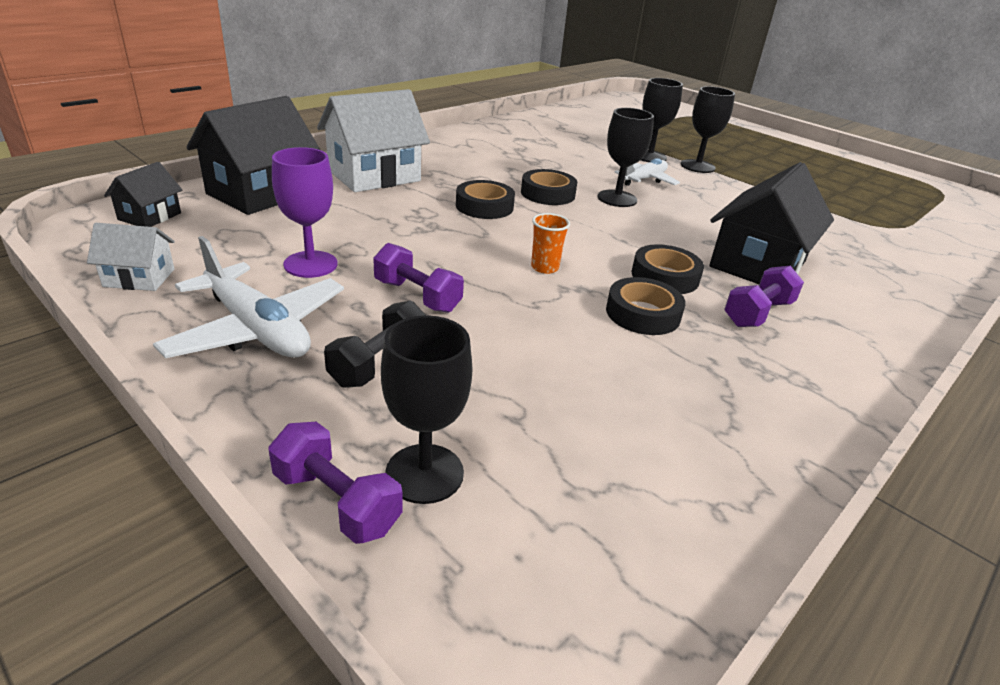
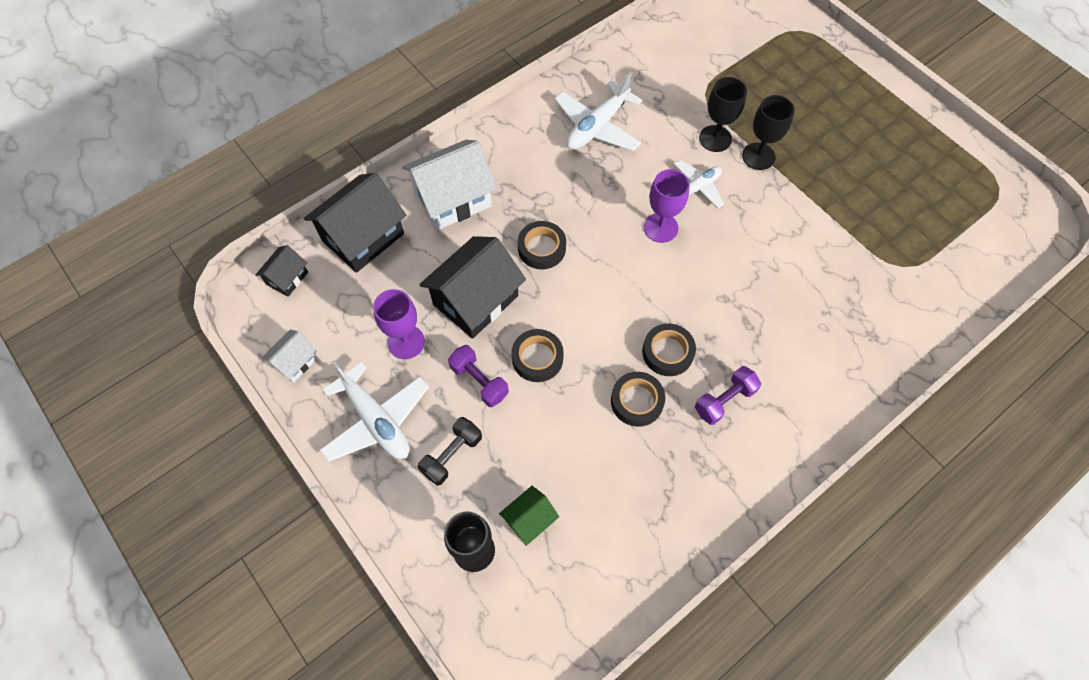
camera: 10 degrees right, 30 degrees up
white house [87,223,175,291] -> white house turned 60 degrees counterclockwise [262,329,318,383]
purple dumbbell [269,422,403,544] -> none
black tape [521,169,577,205] -> black tape moved to [511,329,564,382]
orange cup [531,213,570,274] -> none
black goblet [598,108,654,207] -> purple goblet [644,169,690,243]
black house [709,162,834,284] -> black house moved to [419,236,526,339]
none -> green house [499,486,559,546]
none -> white plane [554,72,643,151]

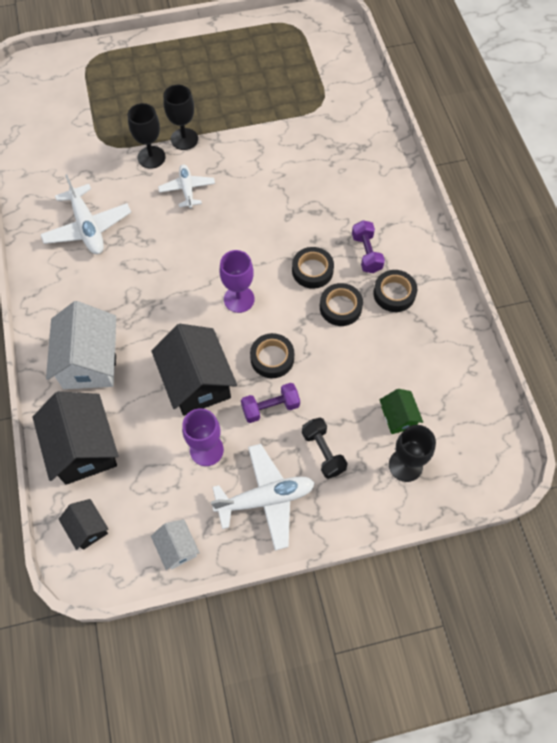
camera: 65 degrees left, 0 degrees up
black tape [518,221,566,269] -> black tape moved to [373,270,417,312]
purple goblet [644,169,690,243] -> purple goblet moved to [220,250,255,313]

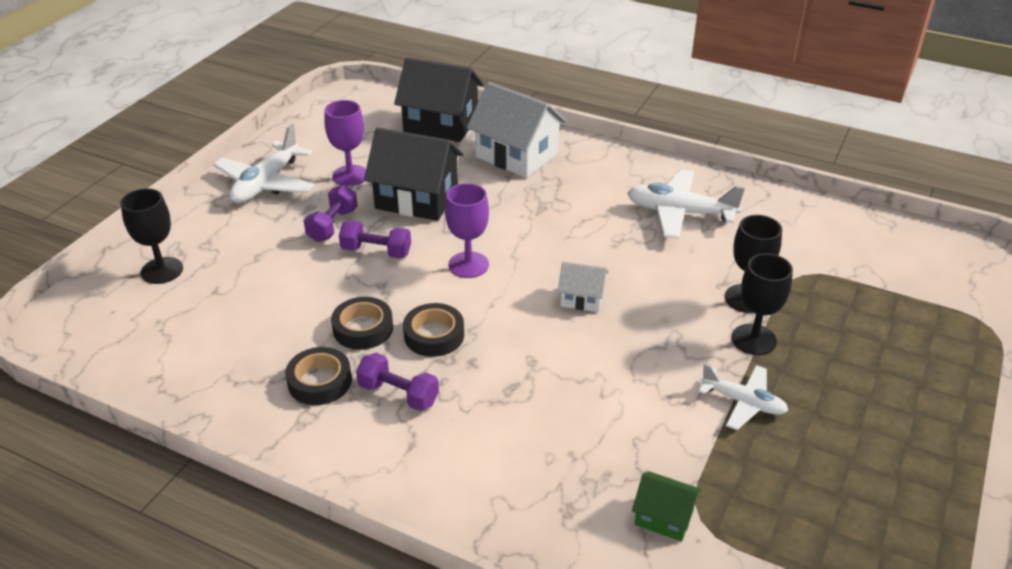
camera: 130 degrees right, 25 degrees down
black house [59,499,108,550] -> none
white house [151,519,200,570] -> white house moved to [558,262,608,312]
white plane [158,164,215,208] -> white plane moved to [698,363,788,430]
black tape [250,333,294,378] -> purple dumbbell [339,220,411,258]
black dumbbell [302,417,347,479] -> none
green house [380,389,423,434] -> green house moved to [632,471,702,542]

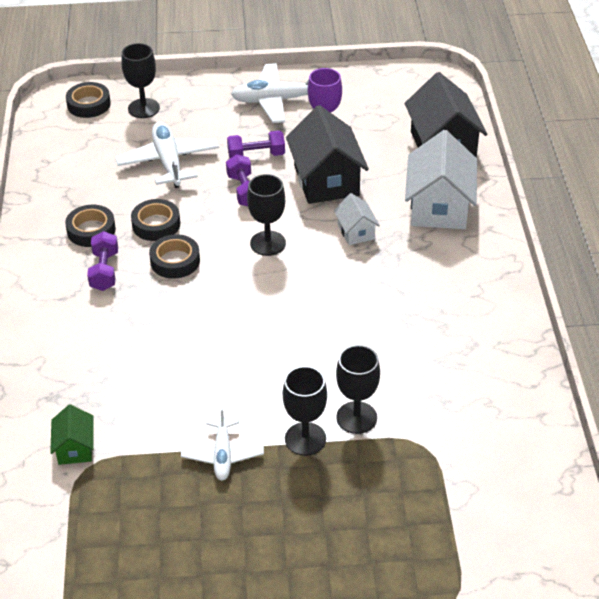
camera: 60 degrees right, 5 degrees up
purple goblet [445,183,489,278] -> black goblet [247,174,286,256]
white house [558,262,608,312] -> white house moved to [334,193,380,245]
white plane [627,169,745,239] -> white plane moved to [115,122,219,188]
none -> black tape [66,82,111,118]

